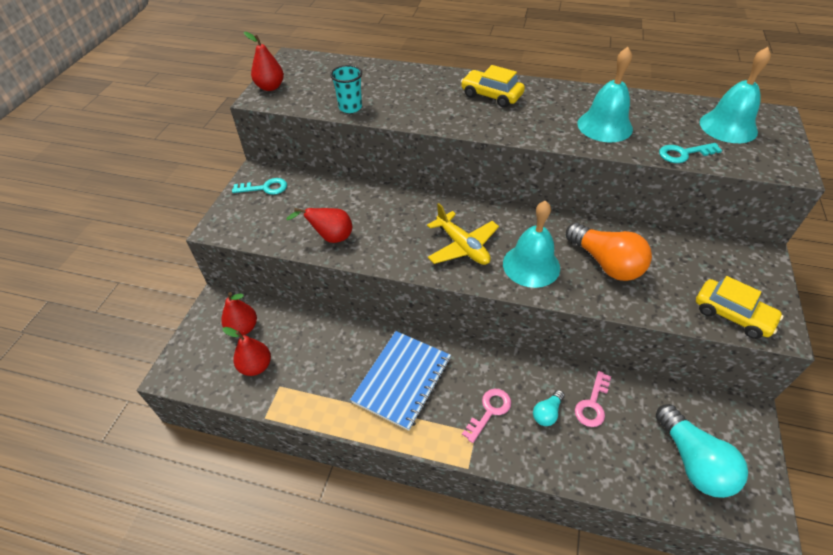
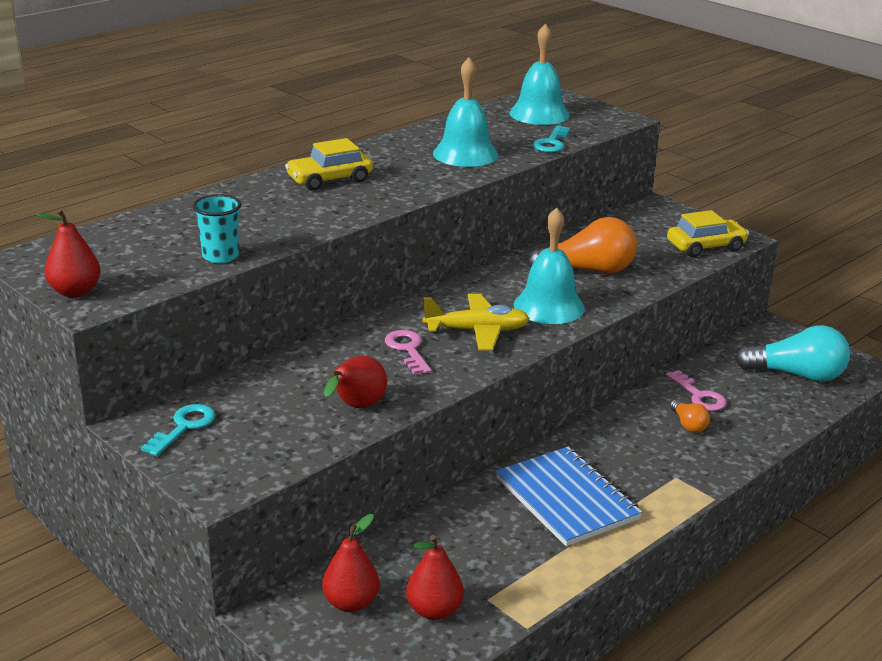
camera: 60 degrees left, 20 degrees down
pink key [462,389,511,443] -> pink key moved to [385,330,431,375]
turquoise light bulb [533,390,565,426] -> orange light bulb [670,399,710,433]

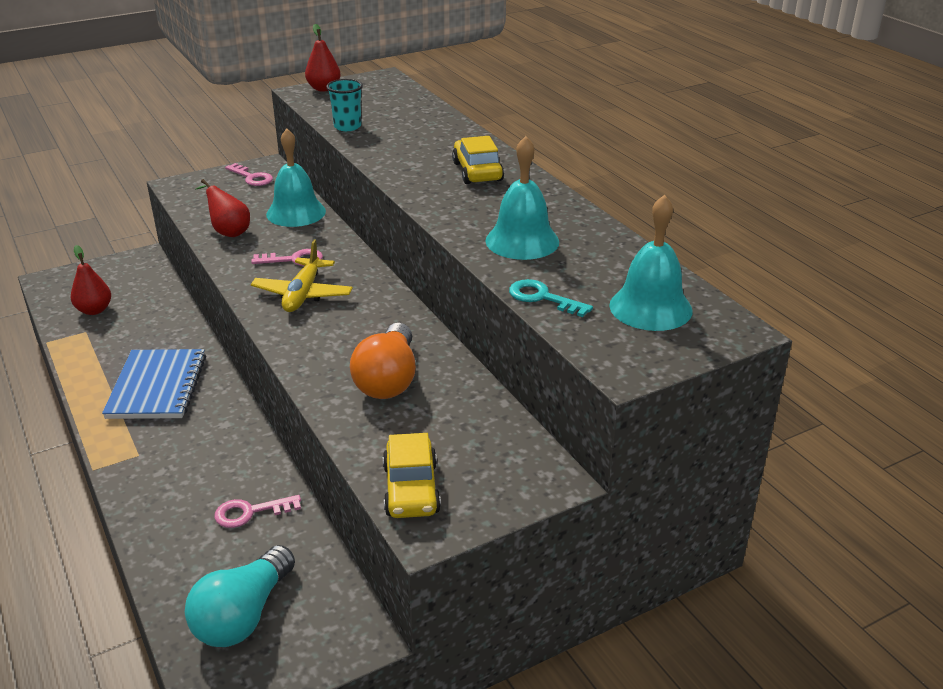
camera: 105 degrees right, 5 degrees up
turquoise key [141,404,216,456] -> pink key [225,163,273,186]
red pear [322,514,380,612] -> none
blue notebook [496,447,642,546] -> blue notebook turned 75 degrees counterclockwise [102,349,206,419]
turquoise bell [514,207,585,324] -> turquoise bell moved to [266,129,326,227]
orange light bulb [670,399,710,433] -> none

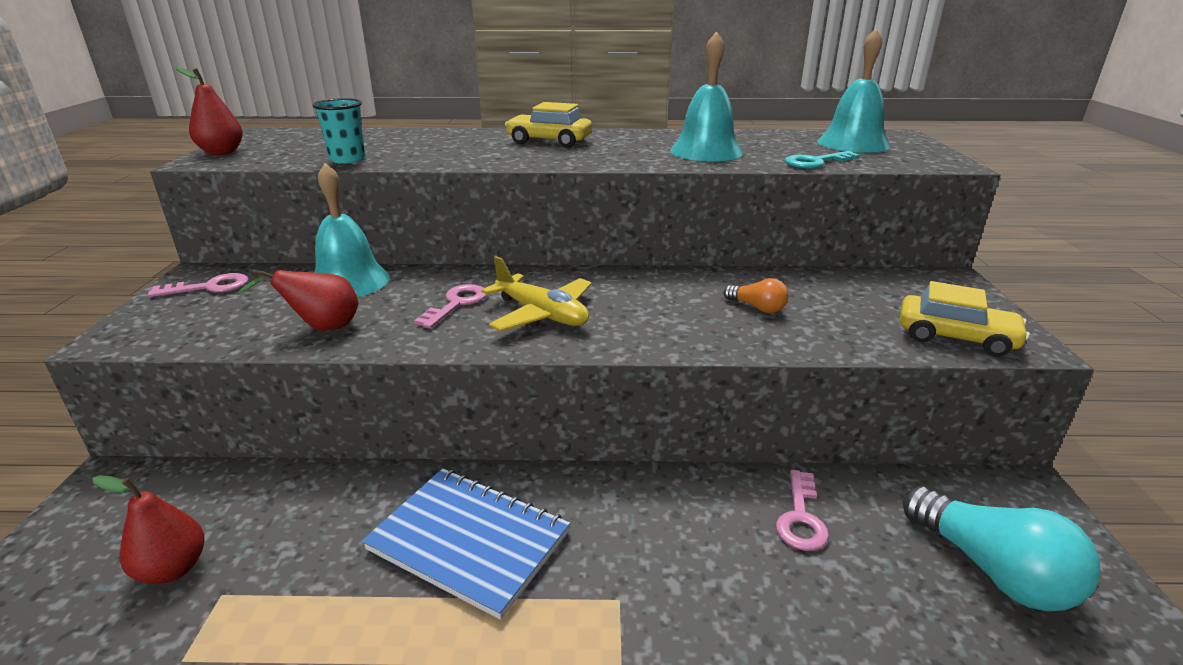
camera: 60 degrees left, 5 degrees down
orange light bulb [350,323,416,399] -> orange light bulb [723,278,789,313], size x0.49

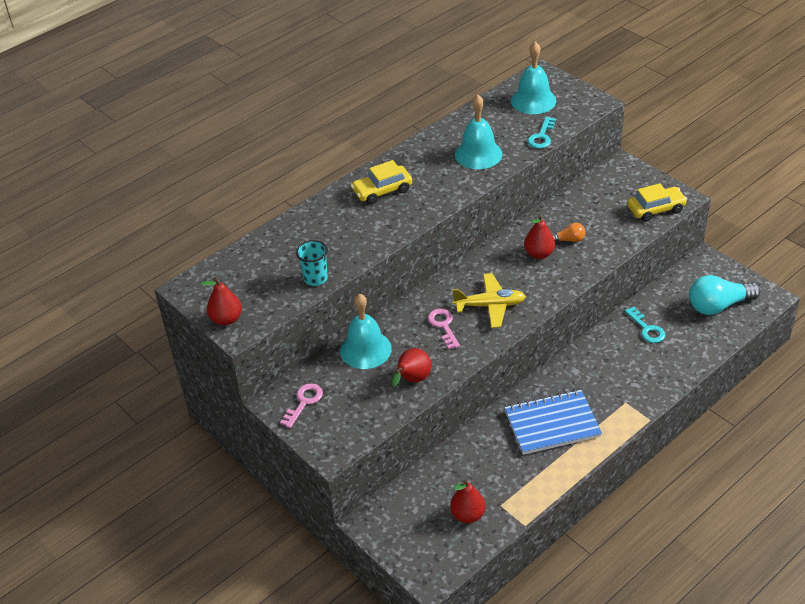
camera: 40 degrees left, 15 degrees up
pink key [776,469,829,551] -> turquoise key [625,307,665,343]
turquoise light bulb [903,486,1100,611] -> turquoise light bulb turned 150 degrees clockwise [689,275,761,315]
none -> red pear [524,215,555,259]

